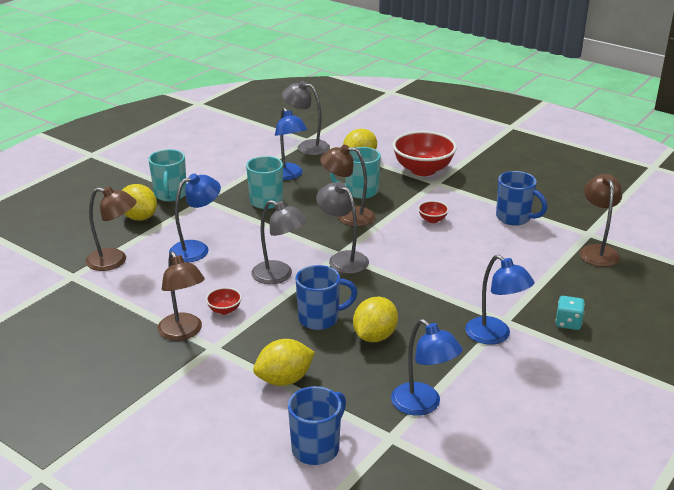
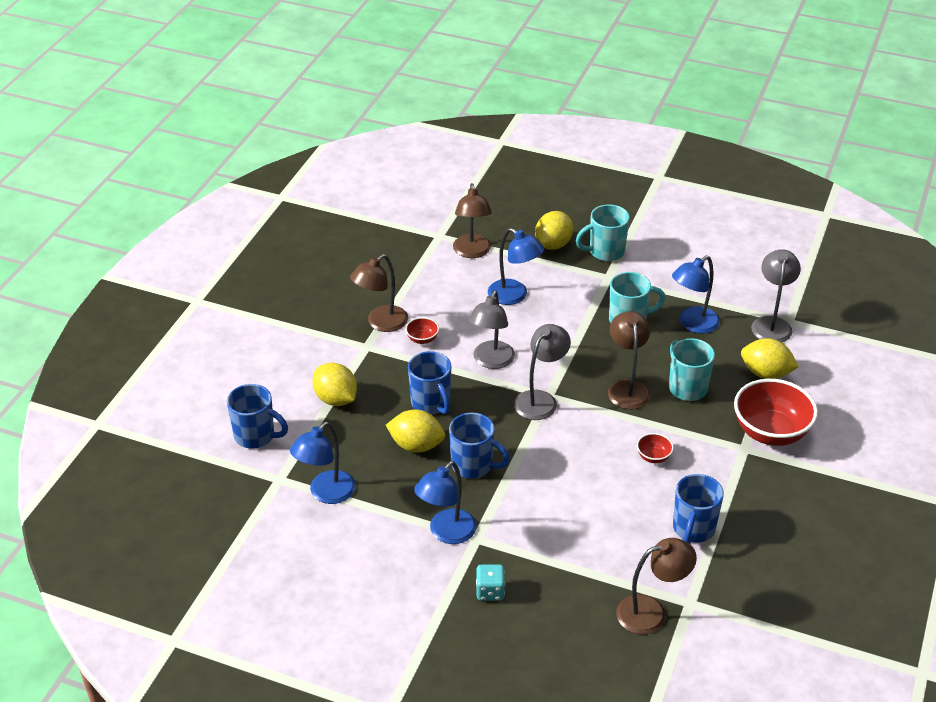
camera: 75 degrees right, 10 degrees up
none -> blue mug [449,412,510,478]

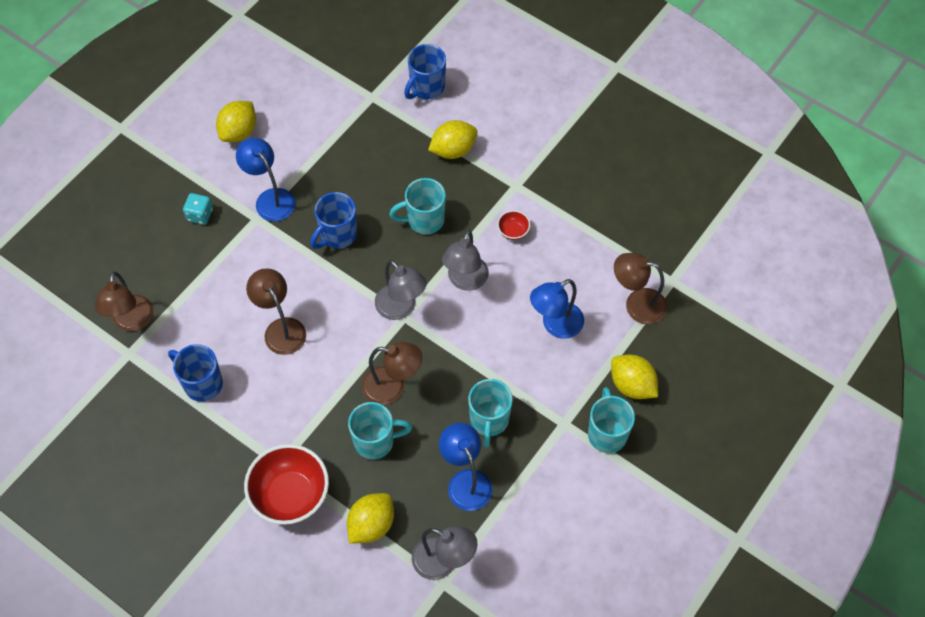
camera: 105 degrees right, 20 degrees up
blue lamp [290,422,356,504] -> none
brown lamp [350,254,408,332] -> brown lamp moved to [246,268,306,355]
yellow lemon [386,409,445,453] -> yellow lemon moved to [216,101,256,142]
blue mug [408,351,451,414] -> turquoise mug [389,178,446,234]
grey lamp [468,290,515,369] -> grey lamp turned 105 degrees counterclockwise [442,230,489,291]
red bowl [637,433,674,463] -> none

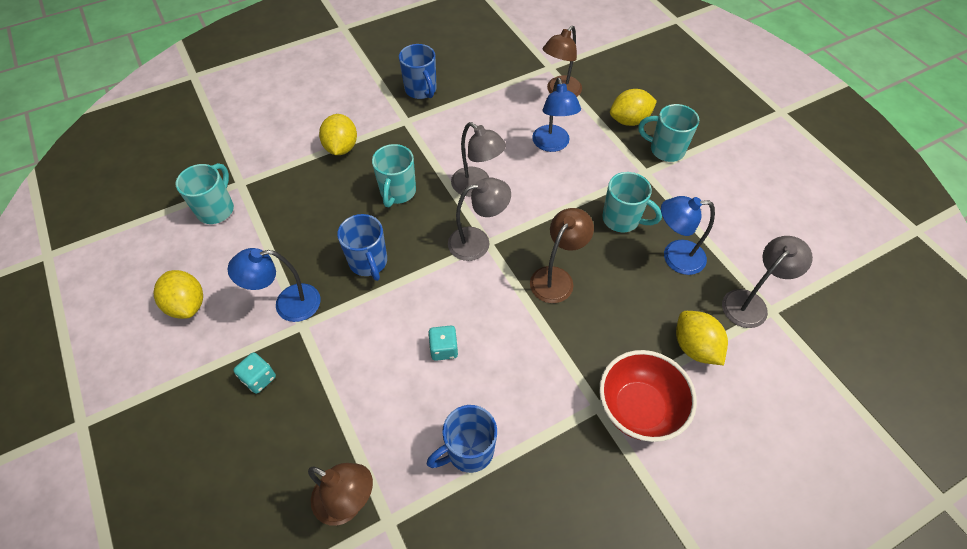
camera: 65 degrees left, 5 degrees down
brown lamp [246,268,306,355] -> turquoise dice [428,325,458,361]
turquoise mug [348,402,412,460] -> turquoise mug moved to [176,163,234,224]
blue mug [404,44,446,99] -> blue mug moved to [399,44,437,99]
red bowl [497,210,530,240] -> none

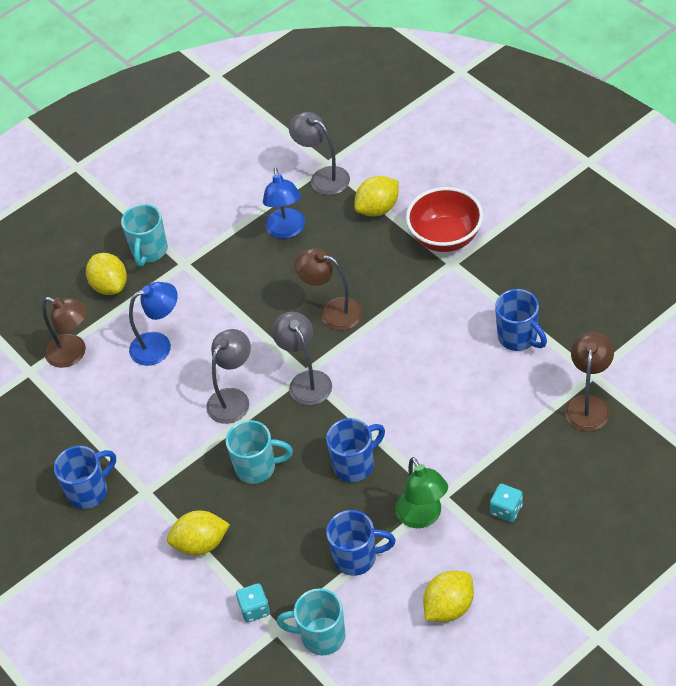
camera: 95 degrees left, 5 degrees down
blue lamp [227,248,321,322] -> green lamp [395,457,448,528]
turquoise dice [428,325,458,361] -> turquoise dice moved to [236,583,270,622]
turquoise mug [602,172,662,232] -> none
none -> blue mug [326,510,396,576]

